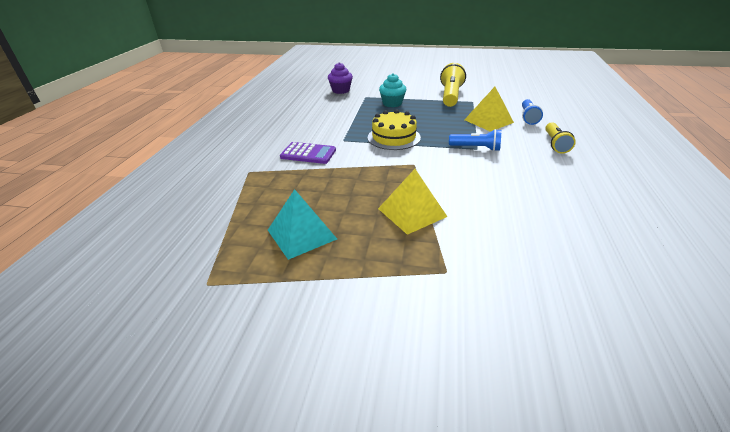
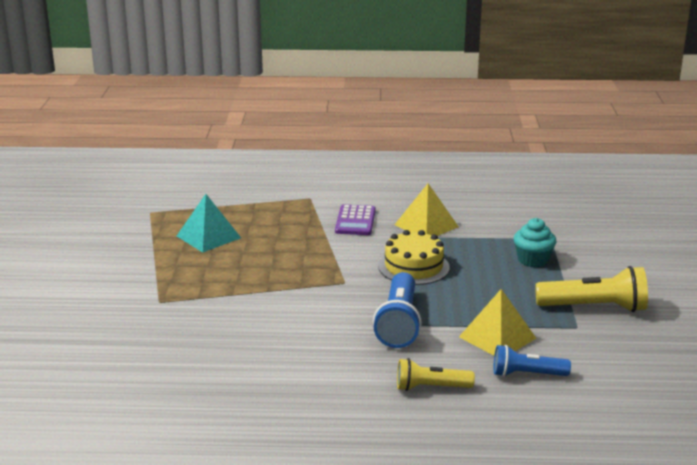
camera: 80 degrees right, 10 degrees down
purple cupcake [328,62,353,94] -> none
yellow pyramid [378,169,447,235] -> yellow pyramid moved to [394,184,459,236]
blue flashlight [449,129,501,151] -> blue flashlight [373,272,422,348], size x1.59

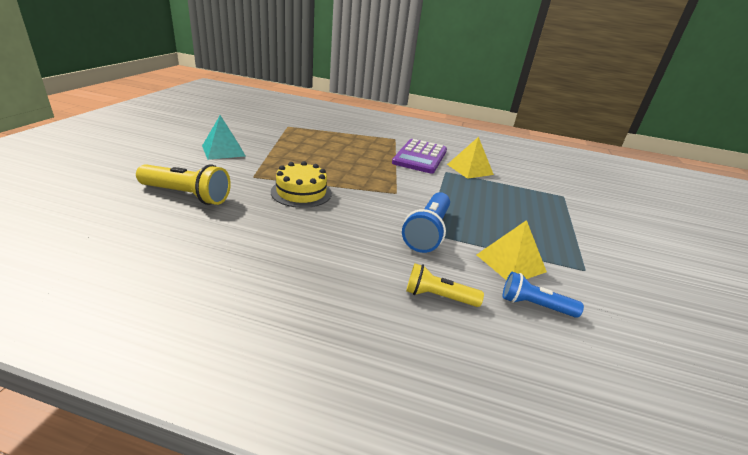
camera: 10 degrees right, 5 degrees up
turquoise pyramid [177,194,241,252] -> turquoise pyramid moved to [202,115,246,160]
purple calculator [335,205,376,235] -> purple calculator [392,139,447,174], size x1.62
yellow cake [378,230,450,285] -> yellow cake moved to [271,161,332,208]
turquoise cupcake [514,218,556,267] -> none
yellow flashlight [535,266,648,312] -> yellow flashlight moved to [136,164,231,205]

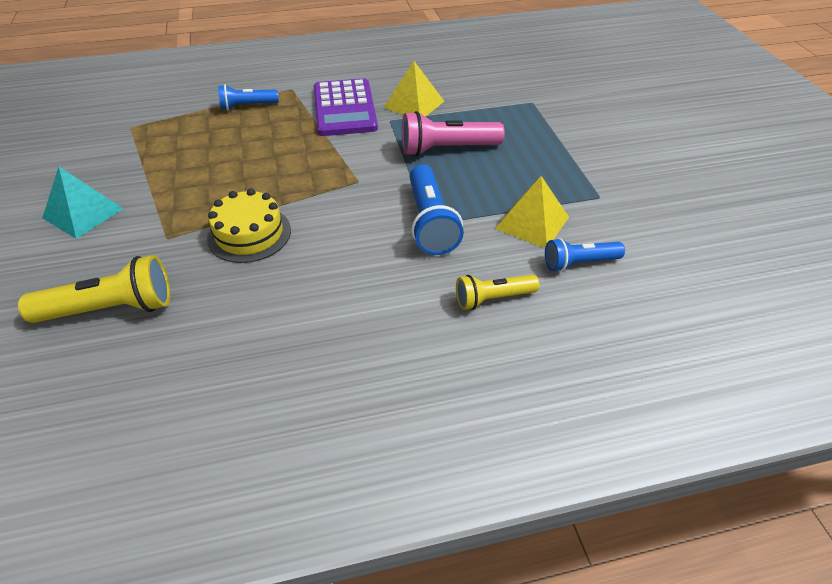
camera: 25 degrees left, 15 degrees up
none -> blue flashlight [218,84,279,110]
none -> pink flashlight [402,111,505,156]

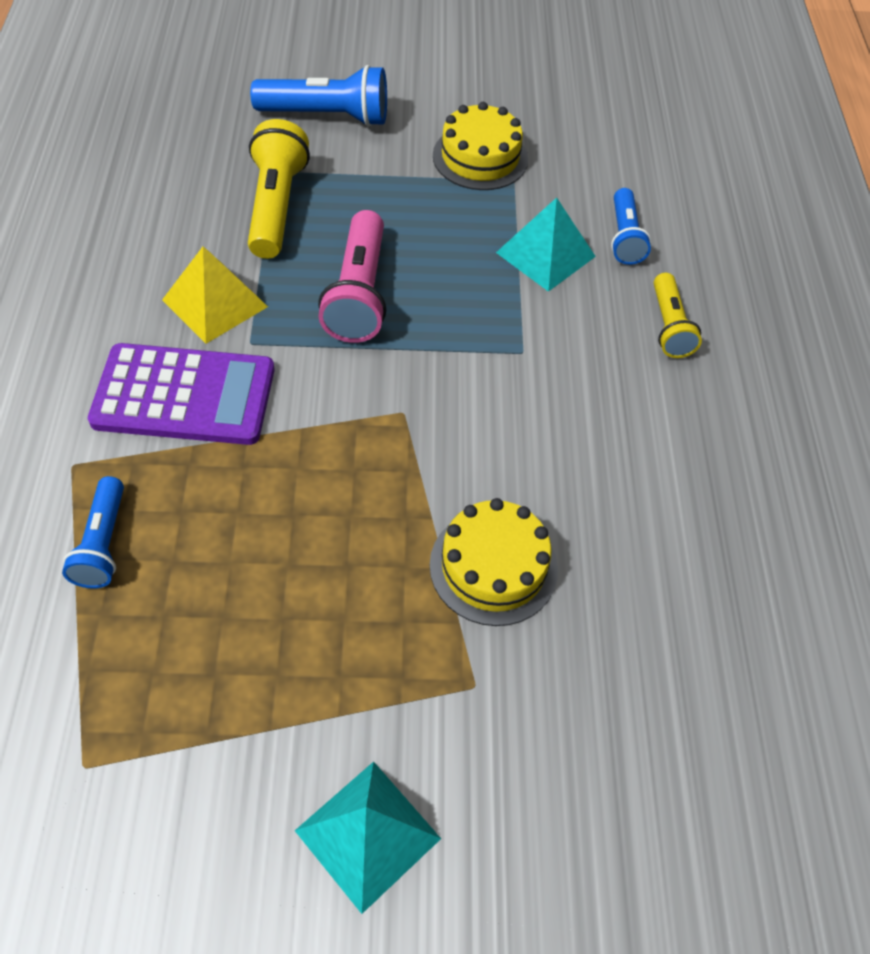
camera: 80 degrees left, 10 degrees up
yellow flashlight [18,255,170,323] -> yellow flashlight moved to [248,119,310,259]
blue flashlight [409,165,464,255] -> blue flashlight moved to [250,65,387,127]
yellow pyramid [495,176,569,248] -> turquoise pyramid [496,197,596,292]
none -> yellow cake [433,102,528,190]

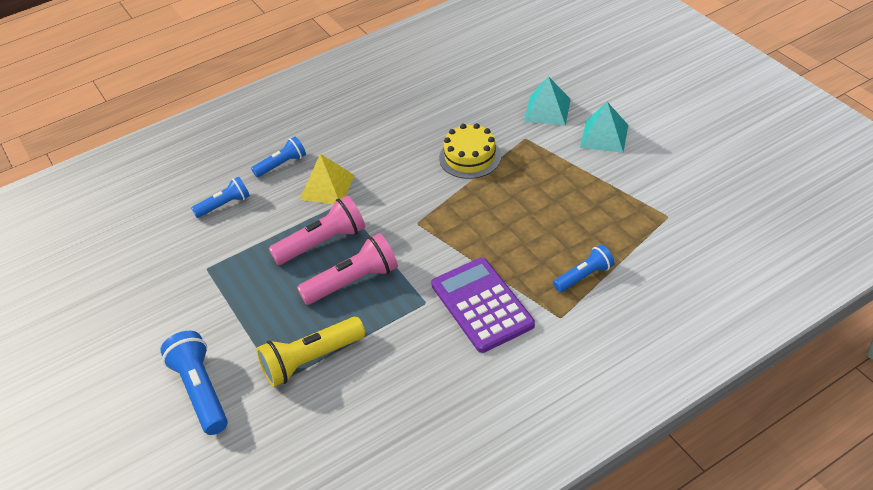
camera: 115 degrees left, 10 degrees down
yellow pyramid [162,246,268,344] -> yellow pyramid moved to [299,154,355,204]
yellow cake [433,102,528,190] -> none
turquoise pyramid [496,197,596,292] -> turquoise pyramid moved to [524,76,571,125]
yellow flashlight [654,273,702,358] -> blue flashlight [251,136,306,177]
none -> pink flashlight [269,195,365,265]

